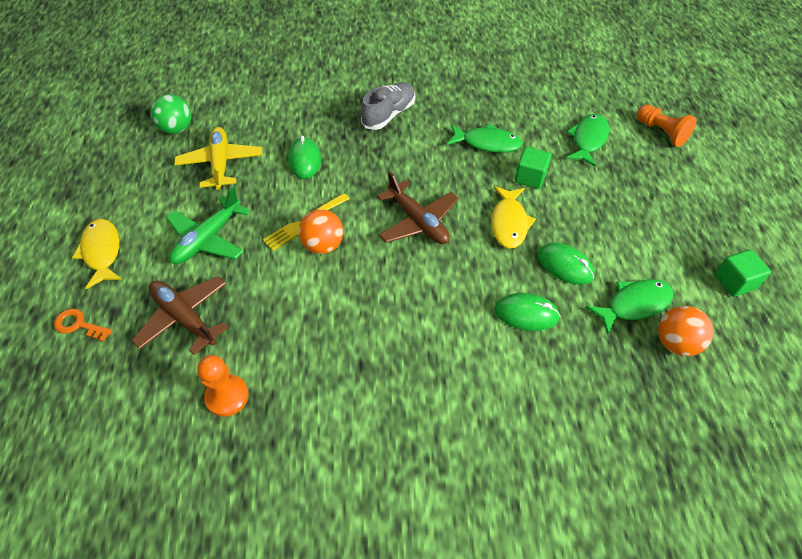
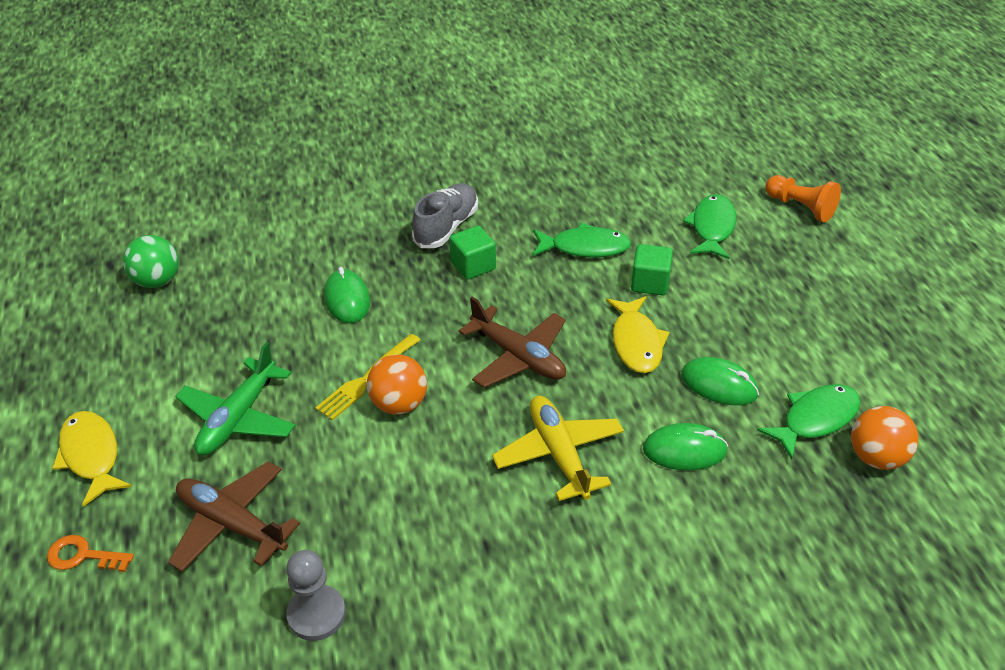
camera: 10 degrees left, 10 degrees down
yellow plane [174,127,263,190] -> yellow plane moved to [492,396,624,501]
orange pawn [197,355,249,417] -> grey pawn [286,550,346,641]
green cube [714,249,771,297] -> green cube moved to [449,226,496,280]

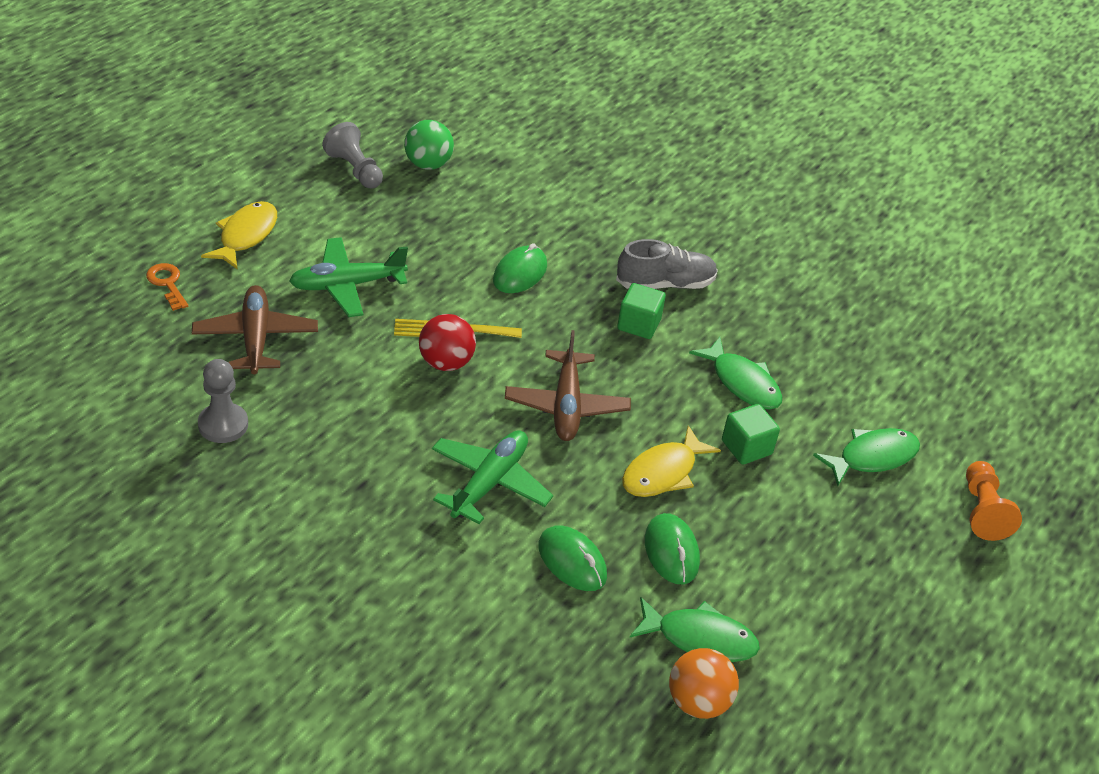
camera: 45 degrees right, 0 degrees up
orange ball [367,354,427,415] -> red ball [419,314,476,371]
yellow plane [492,396,624,501] -> green plane [432,430,553,524]
none -> grey pawn [322,122,383,188]

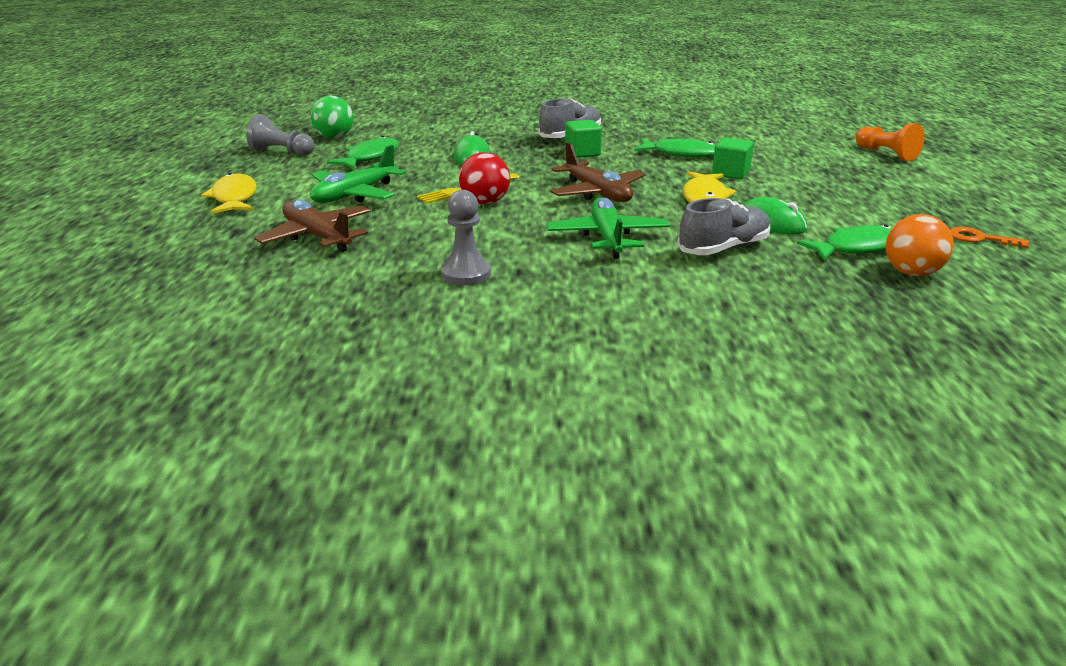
camera: 30 degrees left, 15 degrees down
orange key [146,263,188,311] -> orange key moved to [950,227,1029,249]
grey pawn [198,359,248,443] -> grey pawn moved to [441,190,491,285]
green mouse [538,525,607,591] -> grey shoe [677,198,770,255]
green fish [813,428,920,486] -> green fish moved to [327,136,399,169]

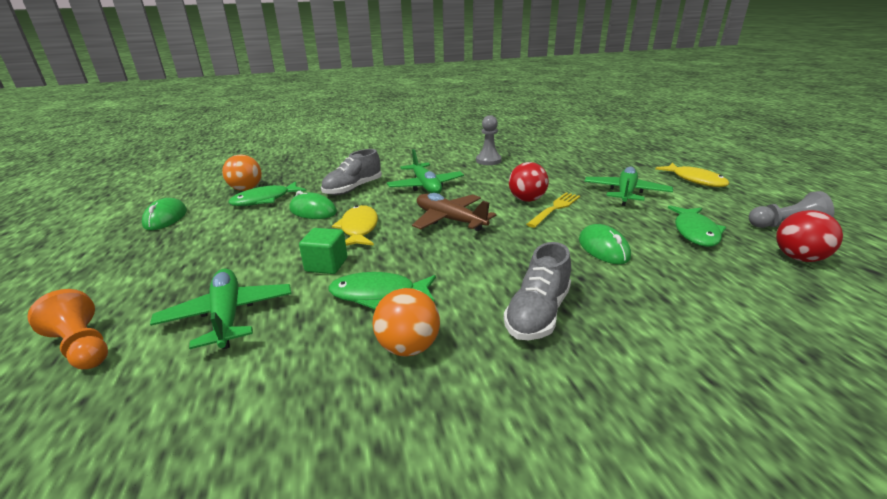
camera: 165 degrees right, 0 degrees up
brown plane [254,199,371,252] -> none
green ball [311,96,354,139] -> red ball [776,210,843,262]
green cube [565,120,602,158] -> none
orange key [950,227,1029,249] -> green mouse [142,198,187,230]
none -> green plane [150,269,292,349]
none -> orange ball [372,288,440,356]

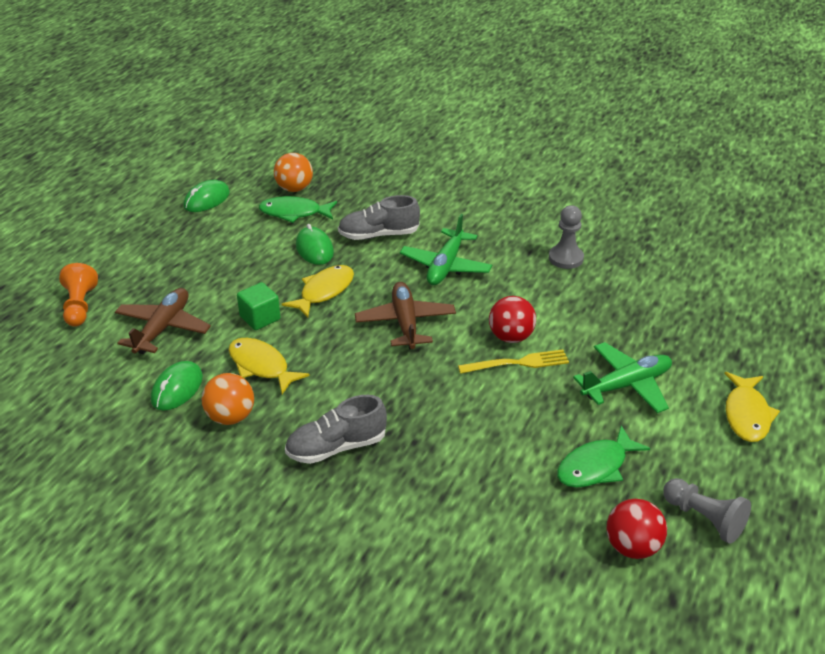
camera: 40 degrees right, 10 degrees up
green plane [150,269,292,349] -> brown plane [115,288,211,354]
green fish [328,272,436,309] -> yellow fish [229,338,310,394]
green mouse [579,224,631,264] -> green mouse moved to [151,361,203,410]

